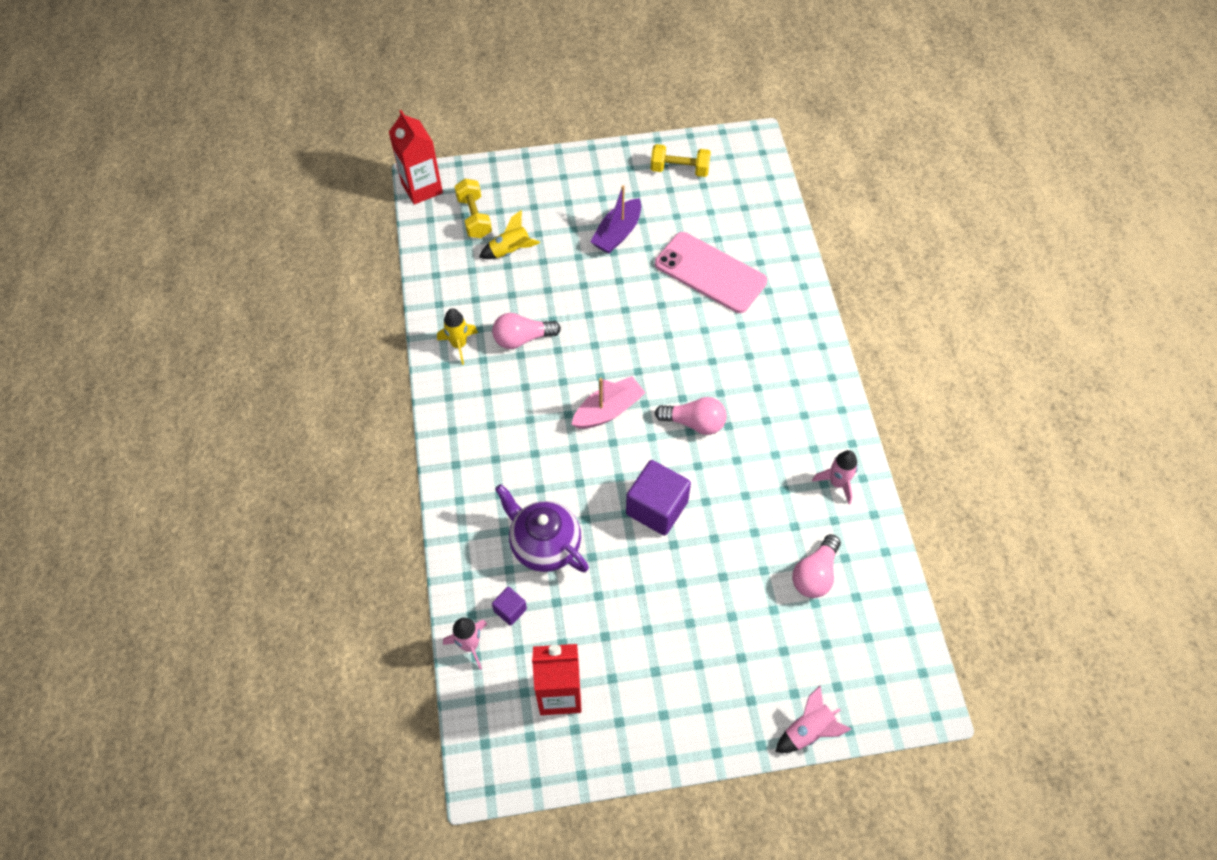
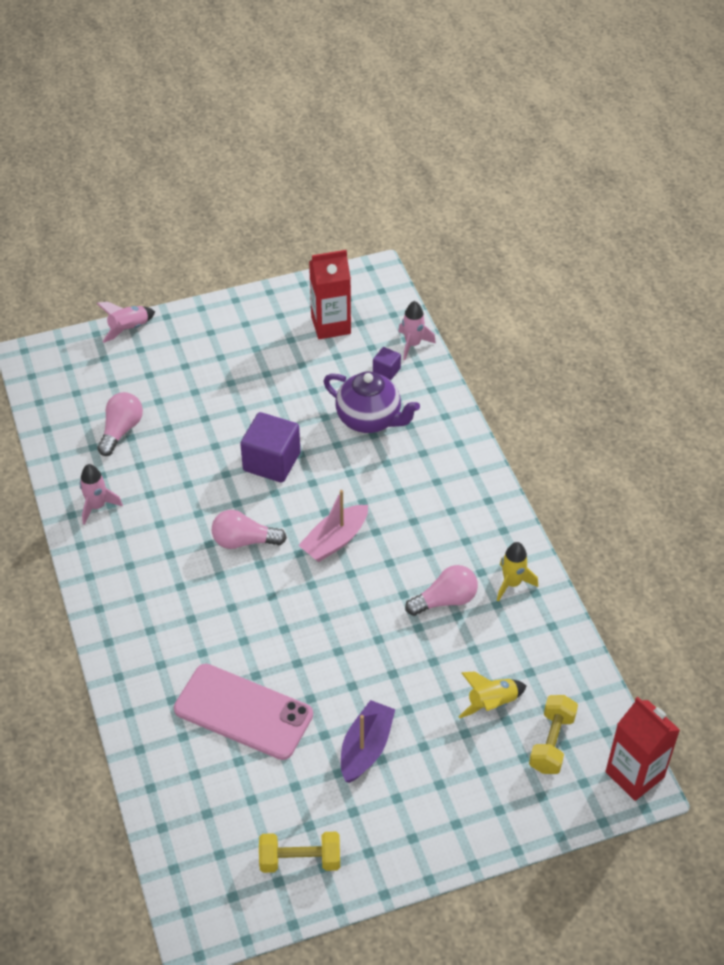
camera: 170 degrees right, 10 degrees down
yellow dumbbell [454,179,492,238] -> yellow dumbbell turned 45 degrees clockwise [529,695,578,774]

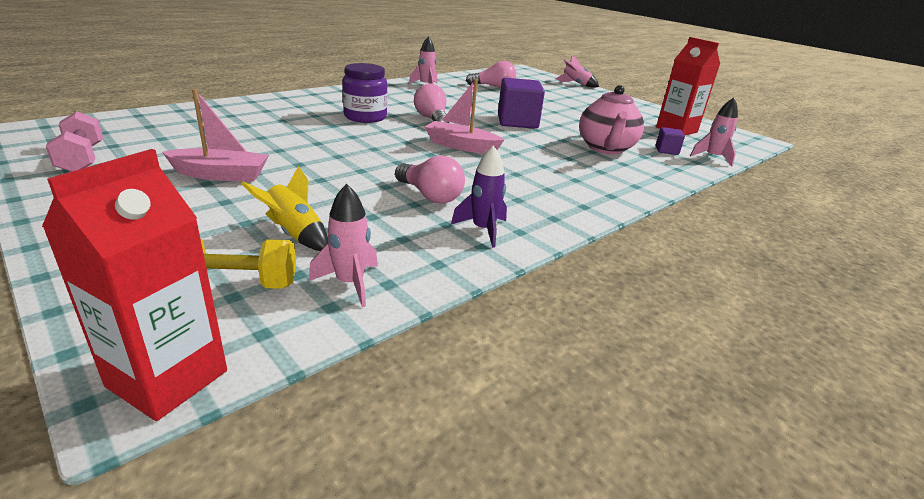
camera: 65 degrees right, 20 degrees down
pink phone [174,664,313,760] -> none
yellow dumbbell [259,832,340,873] -> pink dumbbell [46,111,103,172]
purple teapot [323,371,420,433] -> pink teapot [579,85,644,154]
purple boat [341,700,395,783] -> pink boat [162,89,269,182]
yellow rocket [497,542,538,601] -> purple rocket [451,145,507,248]
none -> pink rocket [309,184,378,307]
none -> purple jar [342,63,387,123]

